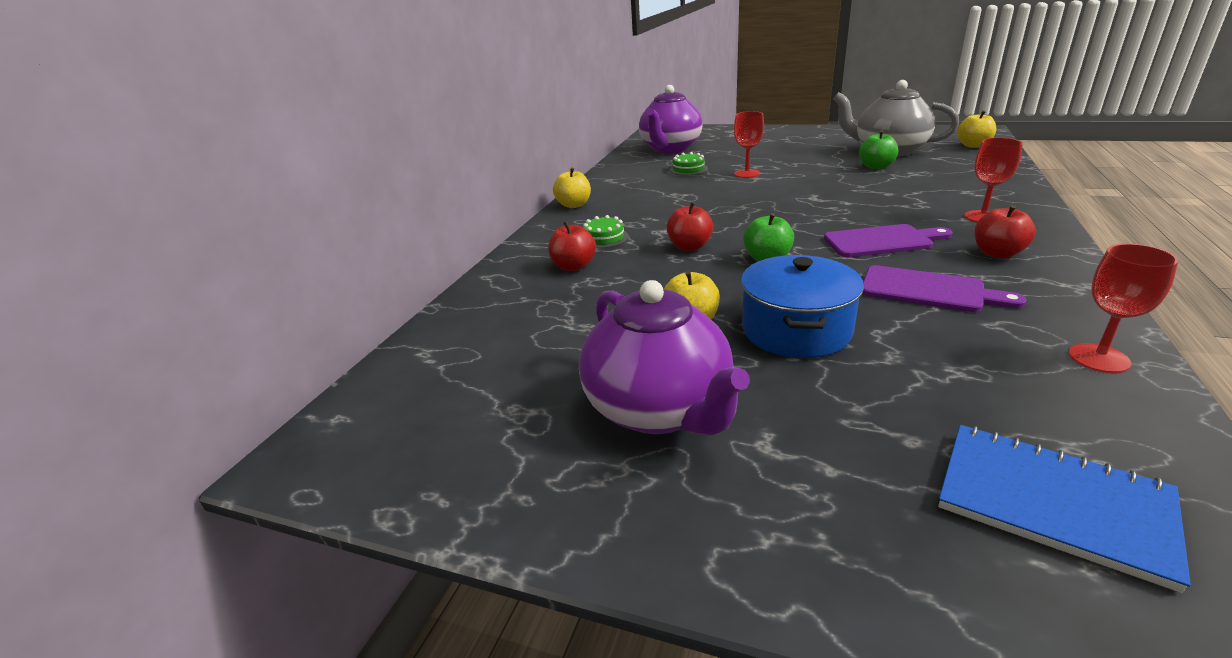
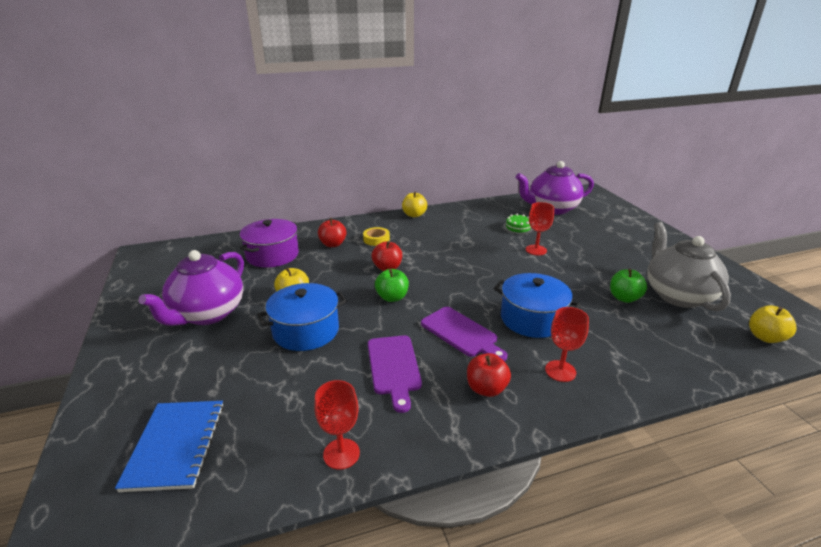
camera: 50 degrees right, 0 degrees up
green cake [583,215,629,248] -> yellow tape [363,227,390,246]
none -> purple pot [240,219,299,268]
none -> blue pot [494,273,581,338]

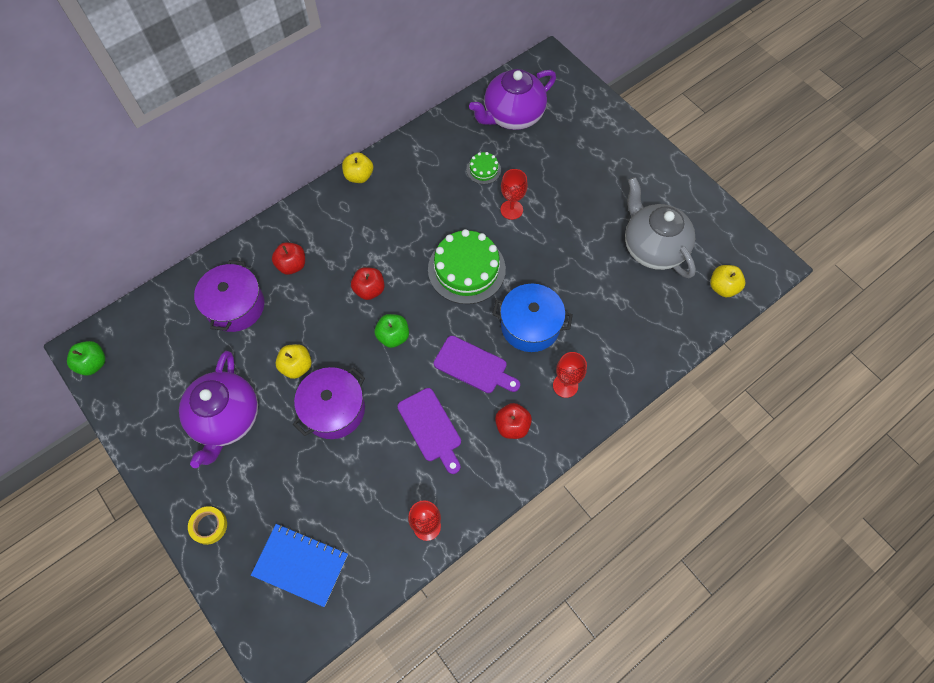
camera: 20 degrees left, 35 degrees up
blue notebook [115,401,224,492] -> blue notebook turned 45 degrees counterclockwise [251,524,348,607]
blue pot [257,283,347,351] -> purple pot [293,367,365,439]
yellow tape [363,227,390,246] -> yellow tape moved to [188,506,227,545]
green apple [610,269,647,303] -> green apple moved to [67,341,105,376]
none -> green cake [428,229,506,304]

